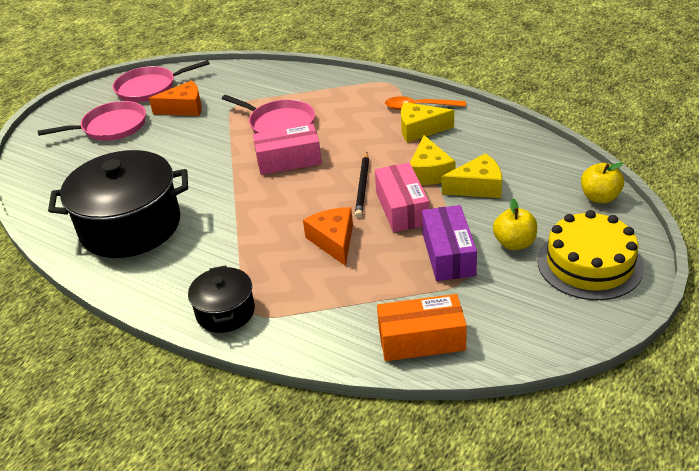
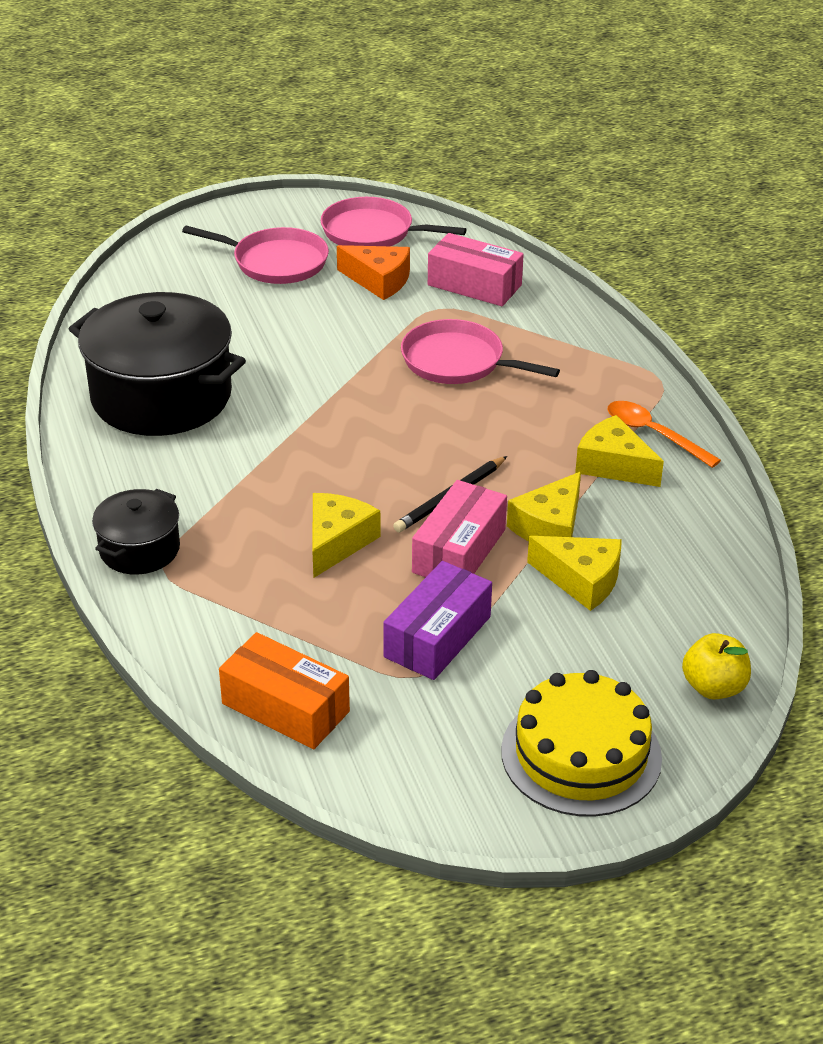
camera: 35 degrees right, 0 degrees up
pink pan [222,95,315,134] -> pink pan turned 135 degrees clockwise [401,319,560,384]
pink box [253,124,322,175] -> pink box moved to [428,233,524,306]
orange cheese [303,207,353,266] -> yellow cheese [312,493,381,577]
yellow apple [493,198,537,250] -> none

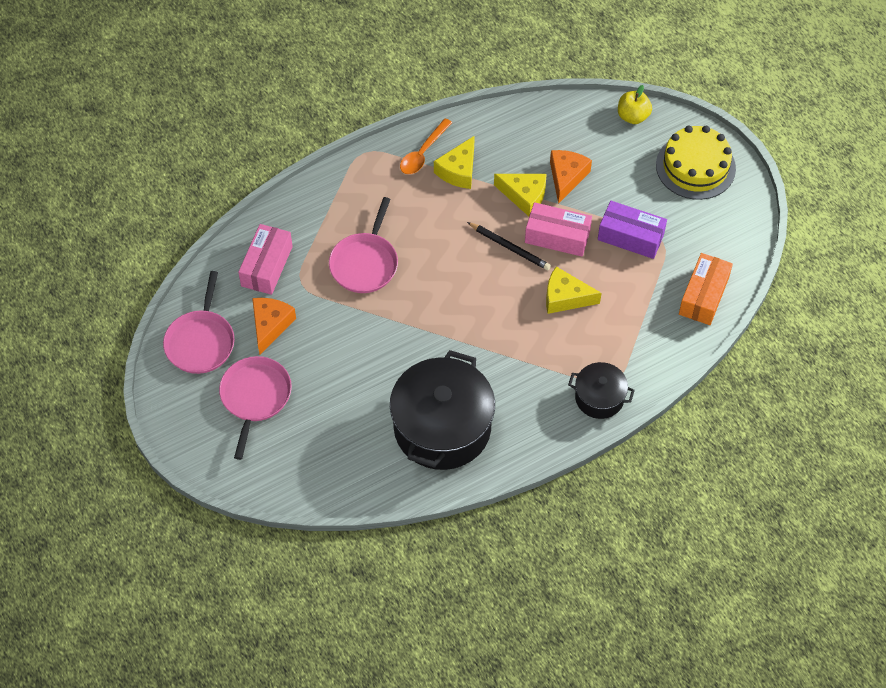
camera: 100 degrees left, 20 degrees up
yellow cheese [527,536,622,611] -> orange cheese [550,150,592,204]

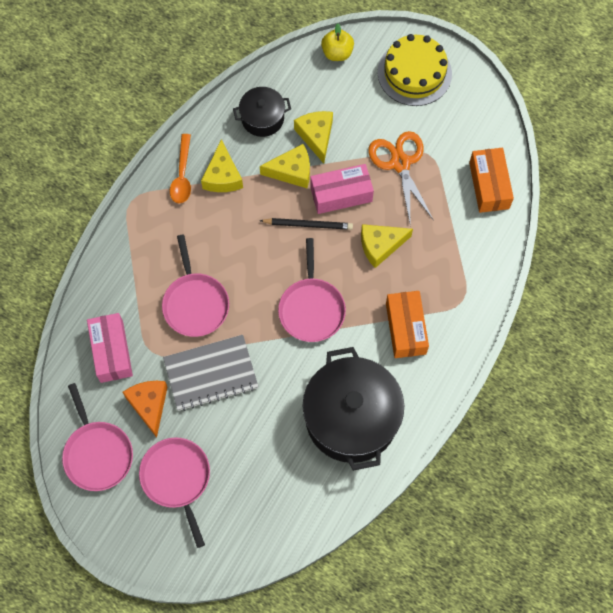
camera: 30 degrees left, 10 degrees up
orange cheese [550,150,592,204] -> yellow cheese [294,111,333,164]
black pot [568,362,635,419] -> black pot moved to [233,87,291,137]
purple box [598,201,667,259] -> orange scissors [369,131,434,222]
none -> grey notebook [163,335,258,411]
none -> pink pan [278,238,346,342]
none -> orange box [386,291,429,358]

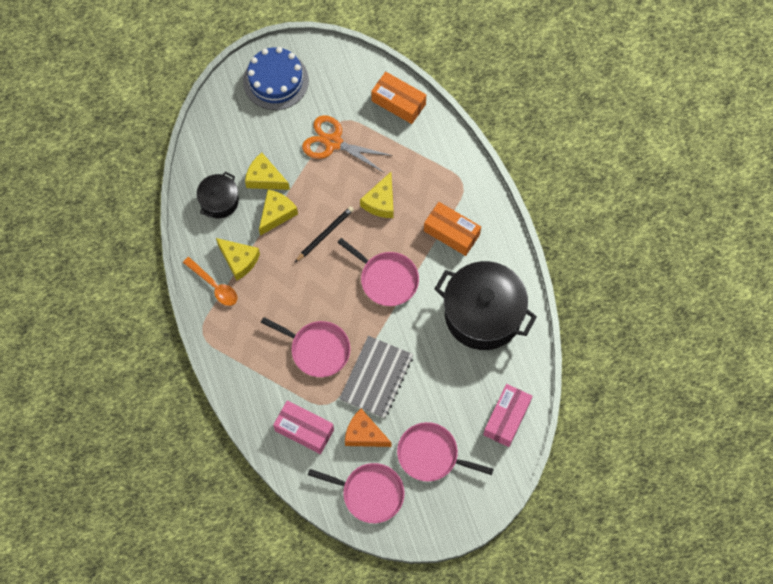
camera: 50 degrees left, 0 degrees up
pink box [310,164,374,214] -> pink box moved to [483,384,533,447]
yellow apple [321,23,354,61] -> none
yellow cake [378,34,452,106] -> blue cake [243,47,309,110]

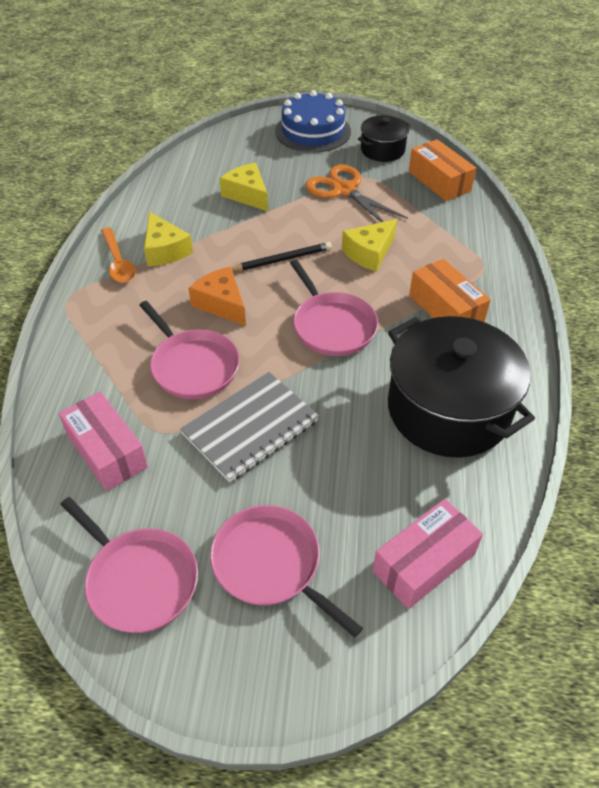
camera: 25 degrees right, 20 degrees down
black pot [197,171,239,218] -> black pot moved to [358,115,411,162]
yellow cheese [259,189,298,236] -> none
orange cheese [345,409,392,447] -> orange cheese moved to [188,267,246,326]

